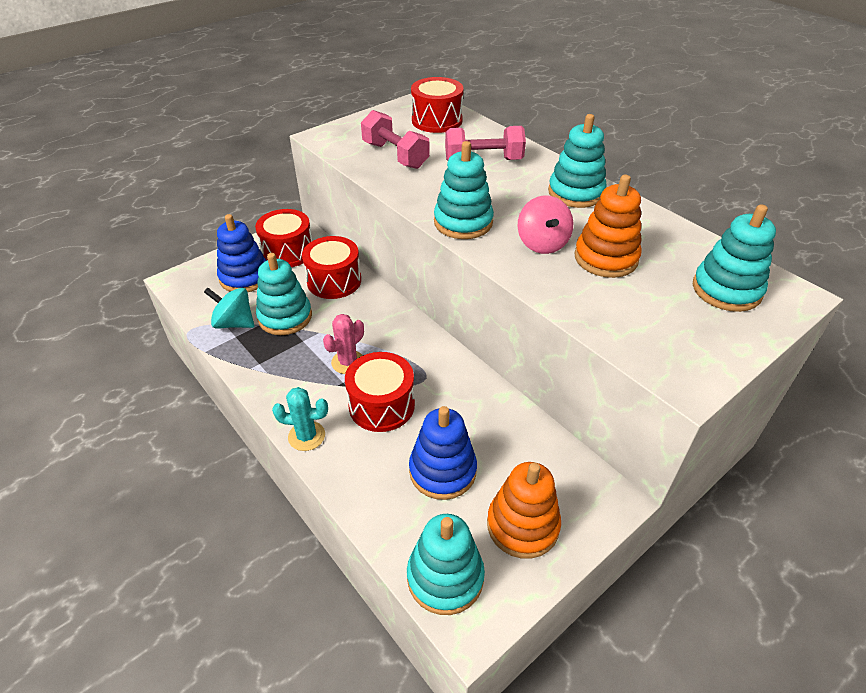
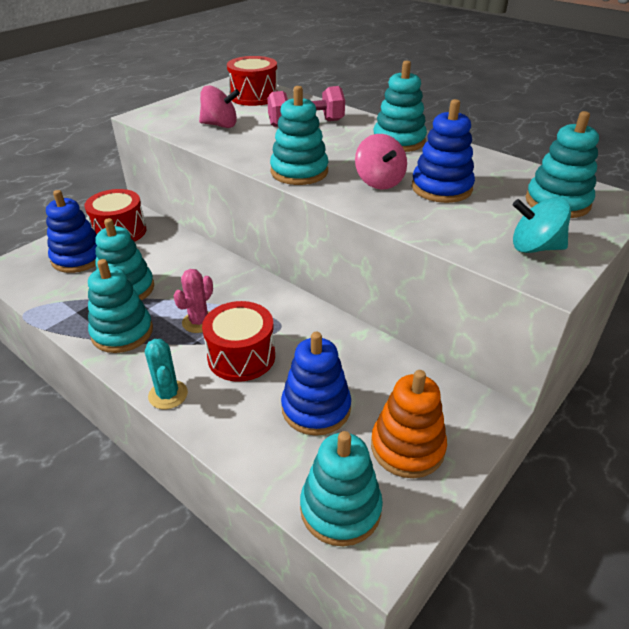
camera: 10 degrees left, 5 degrees down
turquoise spinning top [204,288,254,329] -> turquoise spinning top moved to [513,197,571,253]
turquoise cactus [272,387,328,451] -> turquoise cactus turned 75 degrees clockwise [145,339,188,409]
red drum [302,236,361,299] -> none
pink dumbbell [361,110,429,169] -> pink spinning top [199,85,240,128]
orange stacking toy [575,175,642,278] -> blue stacking toy [412,99,475,203]
none -> turquoise stacking toy [88,259,153,353]

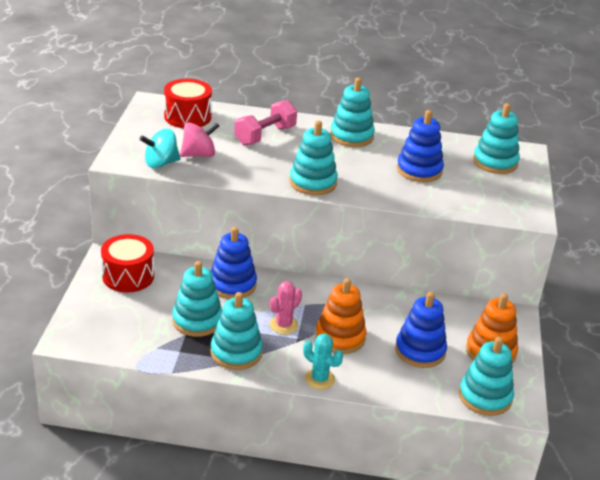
camera: 35 degrees left, 5 degrees down
blue stacking toy [46,190,97,273] -> blue stacking toy moved to [211,227,257,299]
pink cactus [173,269,213,333] -> pink cactus turned 45 degrees clockwise [270,281,302,334]
red drum [202,301,275,382] -> orange stacking toy [315,278,366,354]
pink spinning top [355,134,407,189] -> none
turquoise spinning top [513,197,571,253] -> turquoise spinning top moved to [139,129,181,168]

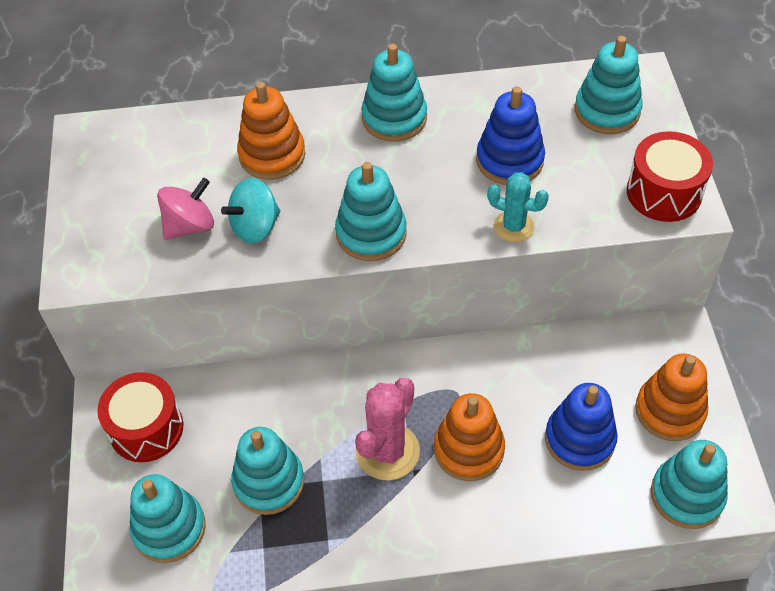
camera: 10 degrees left, 20 degrees up
turquoise spinning top [139,129,181,168] -> turquoise spinning top moved to [221,178,281,243]
red drum [164,79,212,128] -> red drum moved to [627,131,713,222]
turquoise stacking toy [210,292,263,370] -> turquoise stacking toy moved to [129,474,206,563]
blue stacking toy [211,227,257,299] -> none
pink dumbbell [234,100,297,146] -> orange stacking toy [237,82,306,180]
pink cactus [270,281,302,334] -> pink cactus [355,378,420,481], size x1.59
turquoise cactus [303,333,343,390] -> turquoise cactus moved to [487,172,549,242]

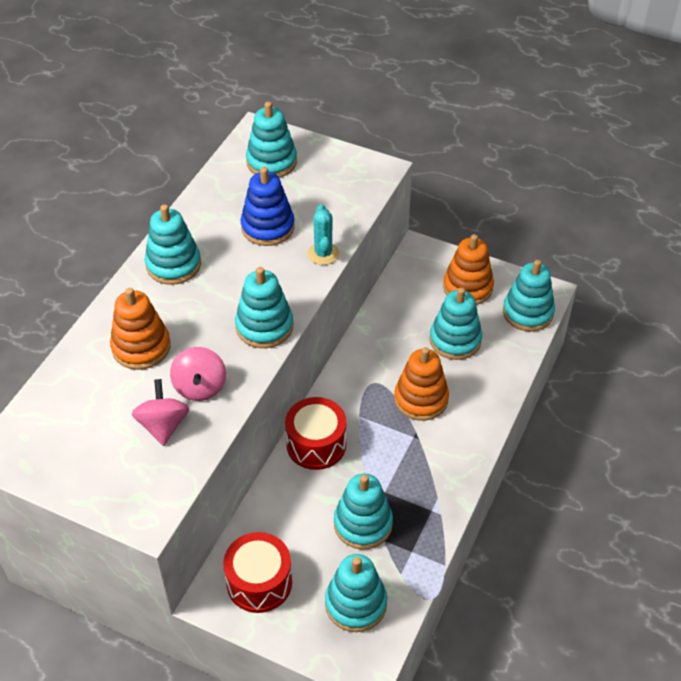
camera: 60 degrees left, 5 degrees down
turquoise spinning top [221,178,281,243] -> pink spinning top [170,347,226,401]
pink cactus [355,378,420,481] -> none
turquoise cactus [487,172,549,242] -> turquoise cactus turned 60 degrees counterclockwise [308,204,339,265]
blue stacking toy [545,383,618,471] -> turquoise stacking toy [430,287,482,360]
red drum [627,131,713,222] -> red drum moved to [285,397,346,470]

